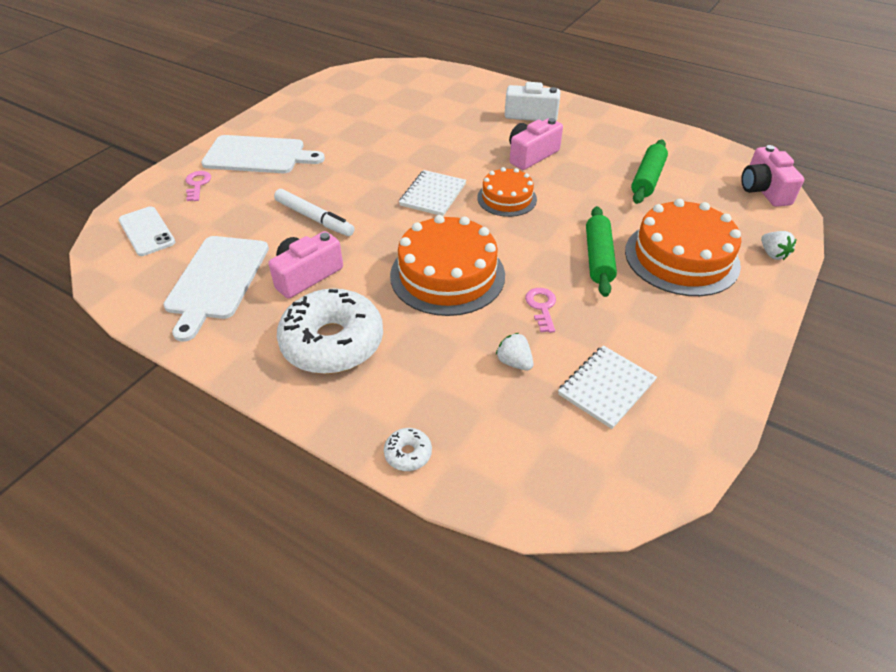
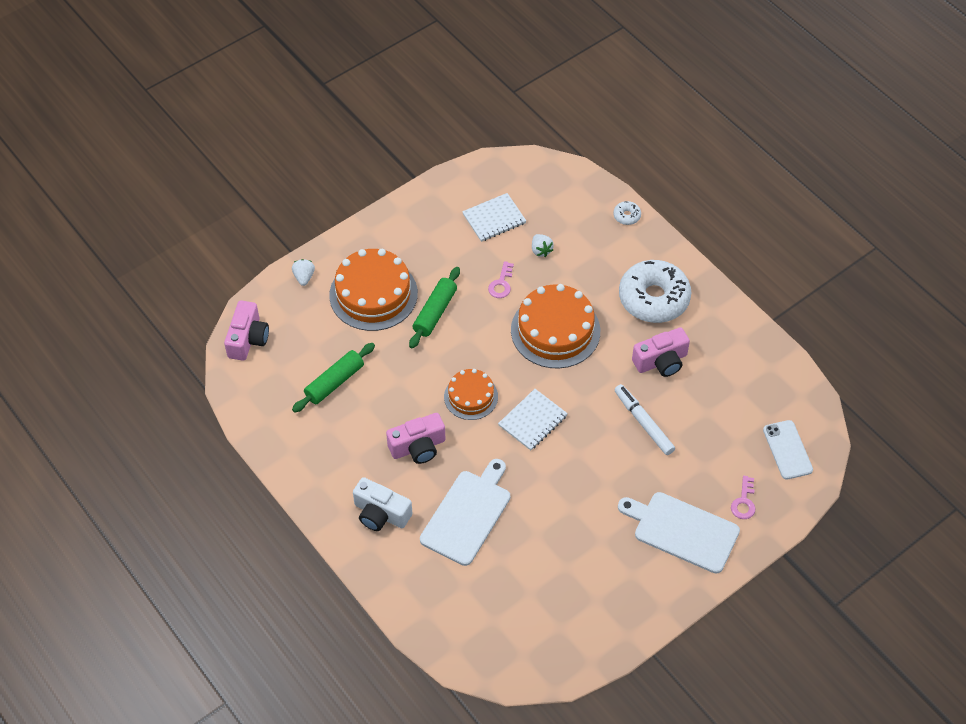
camera: 160 degrees left, 10 degrees up
white cutting board [163,236,269,342] -> white cutting board moved to [420,459,510,566]

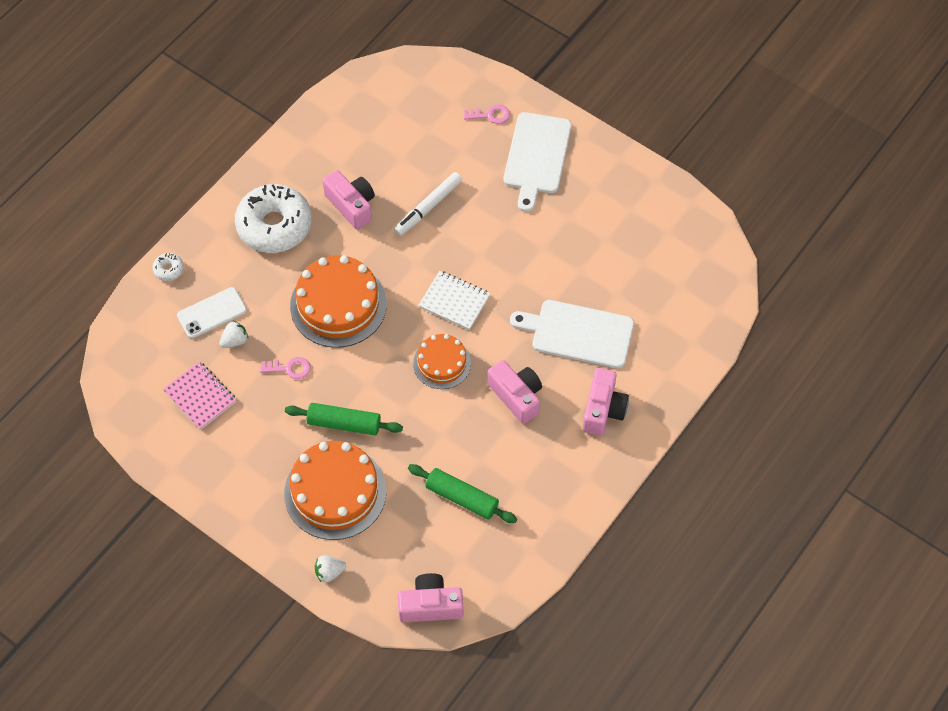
camera: 105 degrees left, 5 degrees up
white camera [353,477,413,531] -> pink camera [583,368,629,436]
white notebook [462,193,526,242] -> pink notebook [163,361,237,430]
white phone [763,420,813,479] -> white phone moved to [177,287,247,338]

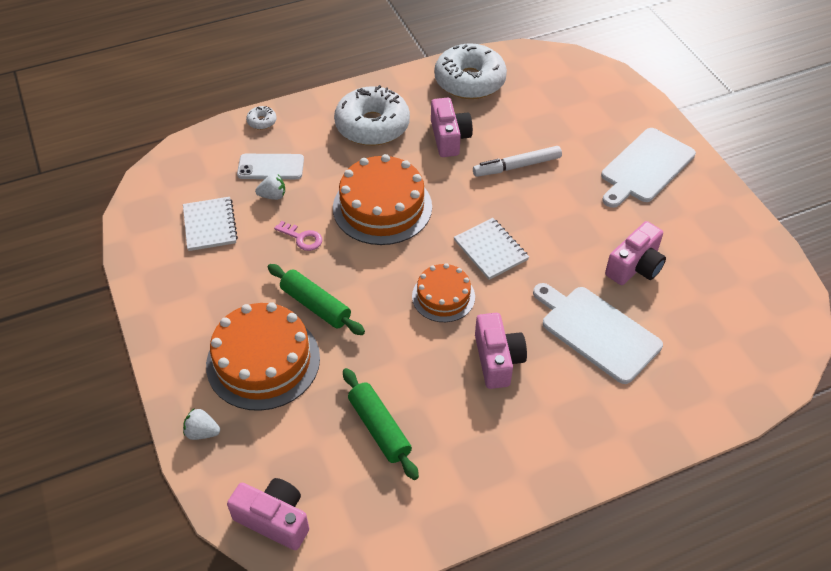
camera: 30 degrees right, 10 degrees down
pink notebook [163,361,237,430] -> white notebook [183,197,238,251]
pink key [464,104,510,124] -> none
pink camera [583,368,629,436] -> pink camera moved to [605,221,666,285]
none -> white donut [434,43,507,99]

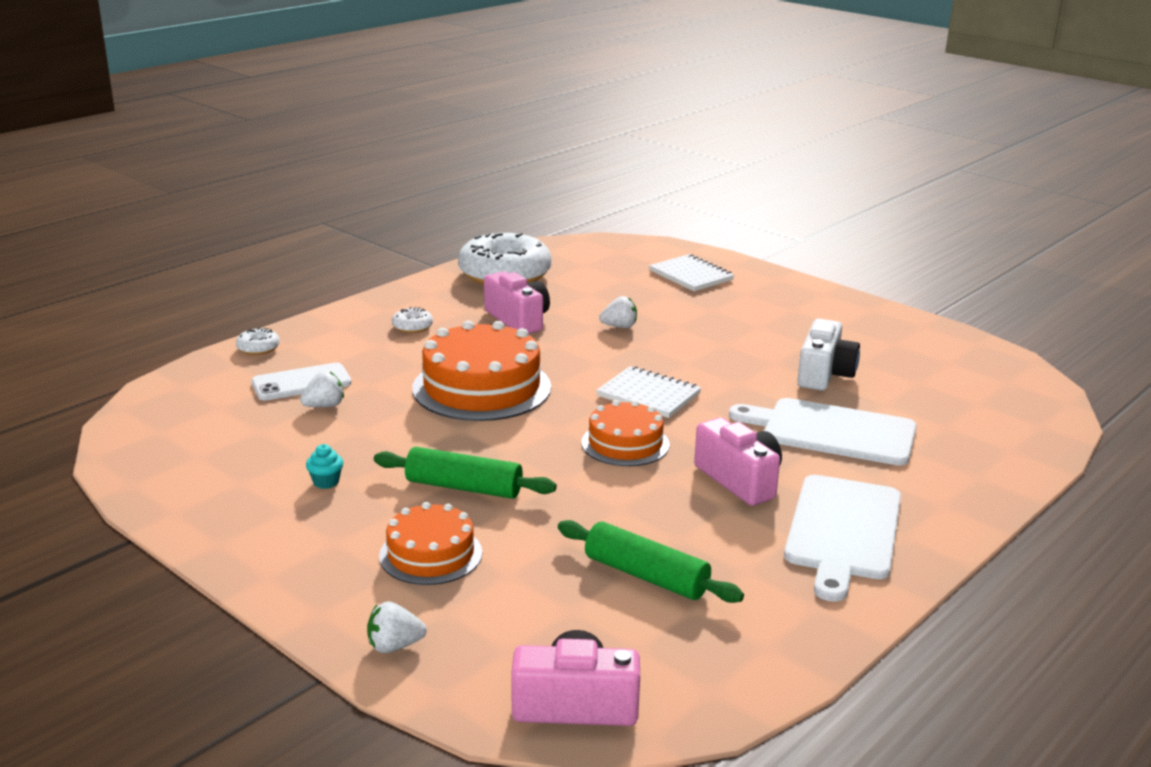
camera: 25 degrees left, 25 degrees down
white notebook [183,197,238,251] -> white notebook moved to [649,254,734,291]
orange cake [206,302,320,411] -> orange cake [379,502,482,585], size x0.59
pink key [274,221,322,251] -> none
white donut [334,85,410,146] -> white donut [392,307,433,333], size x0.40
white marker [473,146,562,177] -> white strawberry [599,296,637,328]
white cutting board [601,128,696,208] -> white cutting board moved to [784,475,901,602]
pink camera [605,221,666,285] -> white camera [797,319,860,391]
none -> turquoise cupcake [306,444,343,489]

